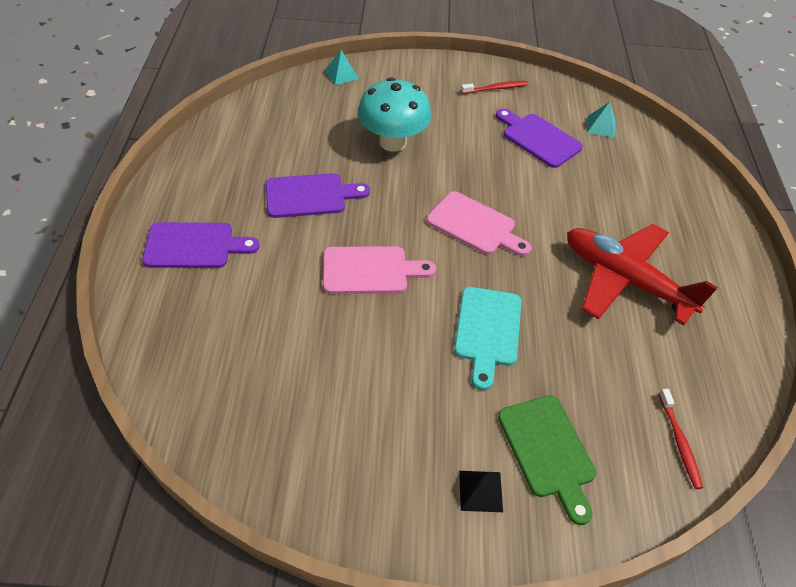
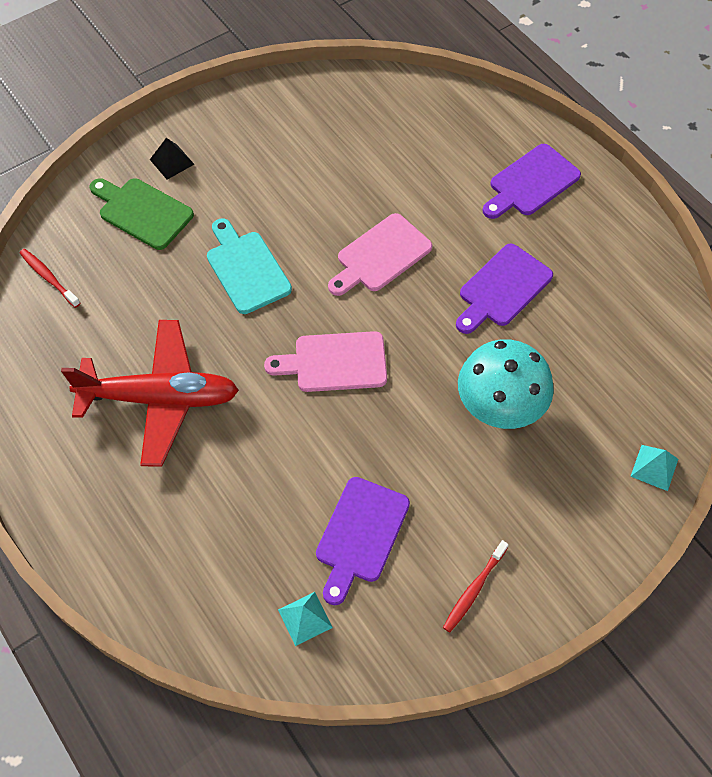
camera: 145 degrees right, 10 degrees up
purple cutting board [496,109,583,168] -> purple cutting board turned 105 degrees clockwise [316,477,410,605]

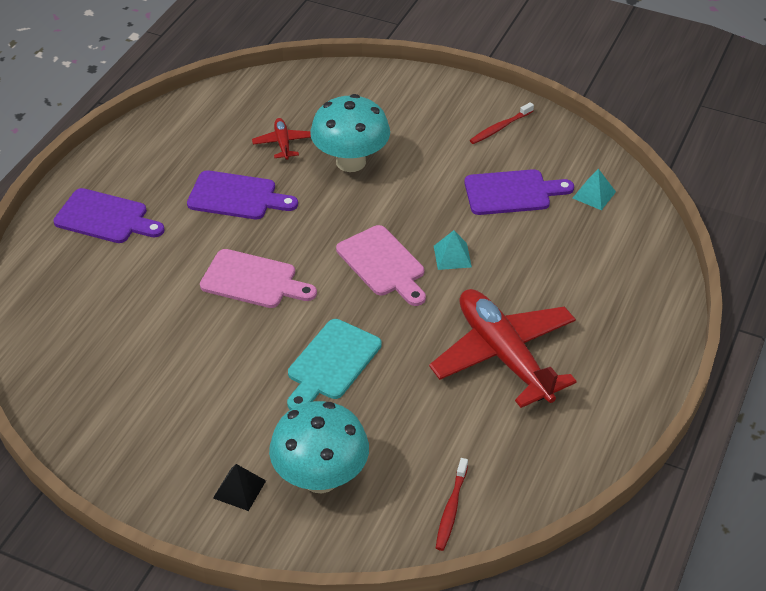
camera: 120 degrees left, 15 degrees down
green cutting board [89,178,194,250] -> turquoise mushroom [269,401,369,493]
red toothbrush [443,540,509,633] -> red toothbrush turned 135 degrees clockwise [470,102,534,144]
turquoise pyramid [630,445,678,491] -> turquoise pyramid moved to [434,230,472,270]
none -> red plane [252,118,311,160]

